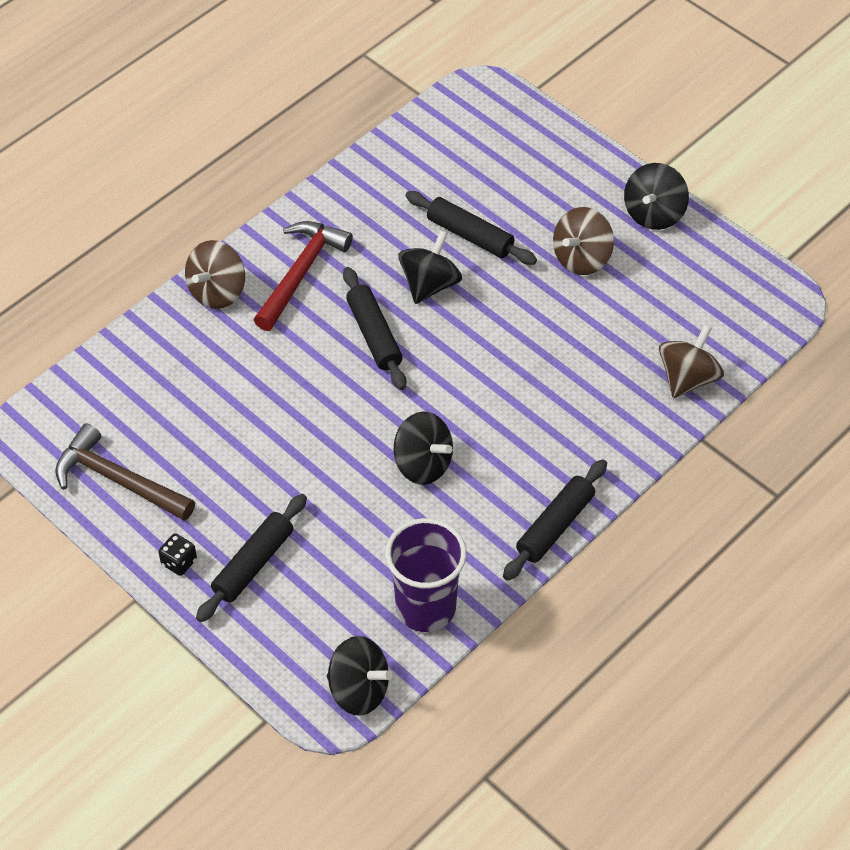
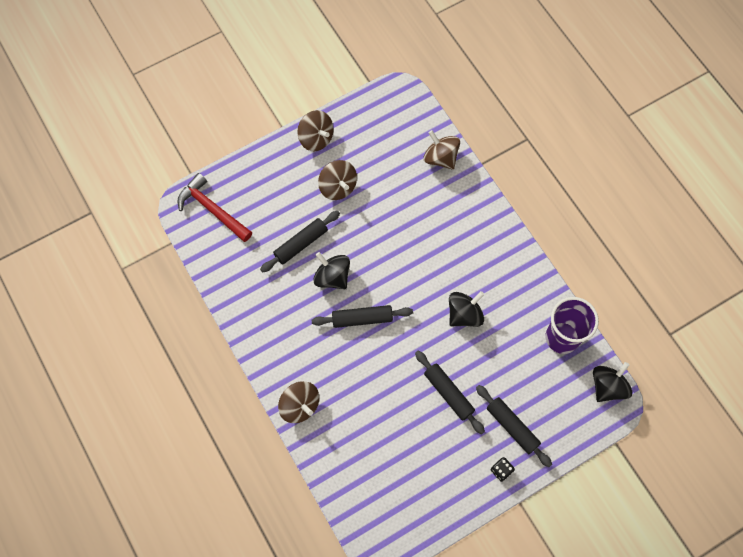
camera: 75 degrees left, 15 degrees up
brown hammer [55,423,195,521] -> none
red hammer [254,221,353,331] -> red hammer moved to [178,173,252,242]
black rolling pin [503,459,607,581] -> black rolling pin moved to [415,351,485,434]
black spinning top [624,163,689,230] -> brown spinning top [297,110,333,151]

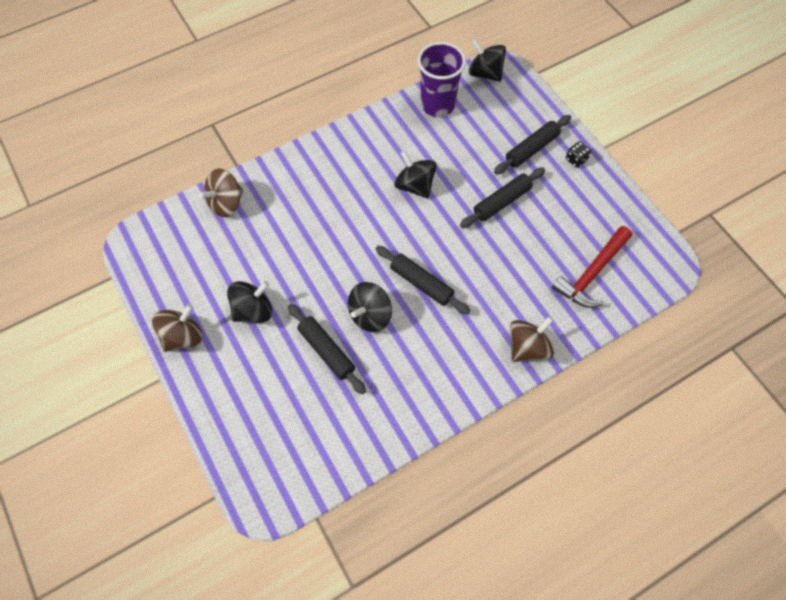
camera: 90 degrees left, 5 degrees down
red hammer [178,173,252,242] -> red hammer moved to [552,226,632,308]
black rolling pin [312,305,413,328] -> black rolling pin turned 45 degrees counterclockwise [376,246,470,315]
brown spinning top [318,160,357,200] -> black spinning top [227,281,272,323]

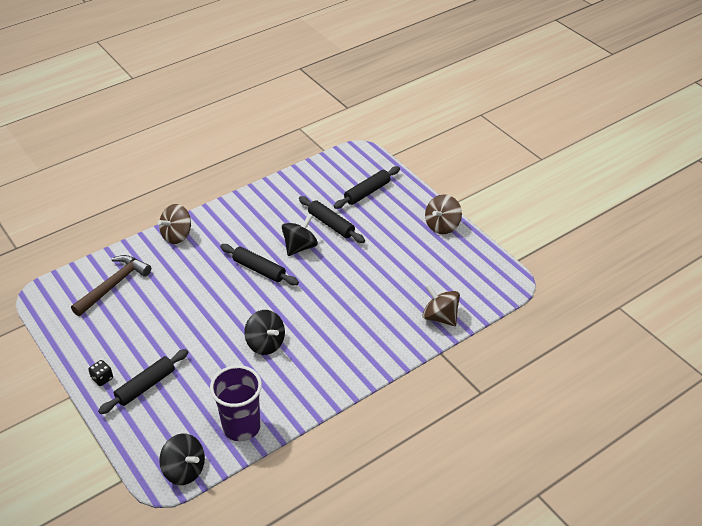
camera: 175 degrees right, 20 degrees down
brown spinning top [199,169,243,217] -> brown spinning top turned 90 degrees counterclockwise [423,284,460,326]
black spinning top [227,281,272,323] -> none
black rolling pin [460,167,545,228] -> black rolling pin moved to [334,166,400,209]
red hammer [552,226,632,308] -> brown hammer [71,255,151,316]

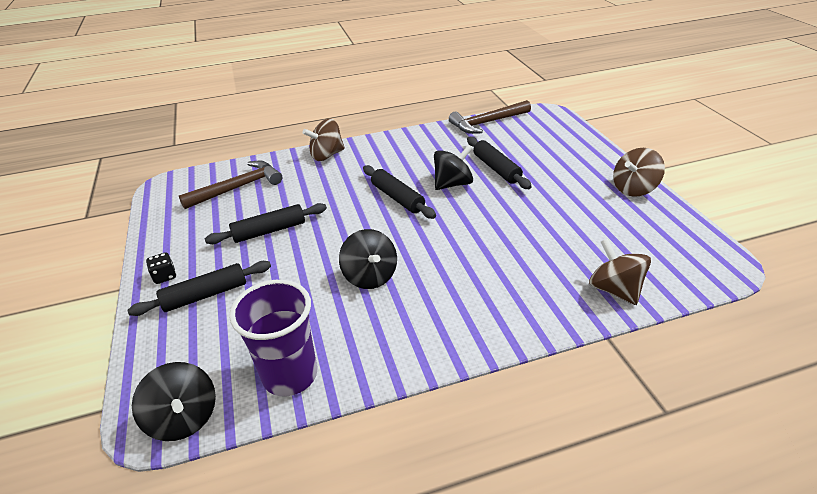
camera: 20 degrees right, 5 degrees down
black rolling pin [334,166,400,209] -> black rolling pin moved to [205,203,327,244]
none -> brown hammer [449,100,531,134]

